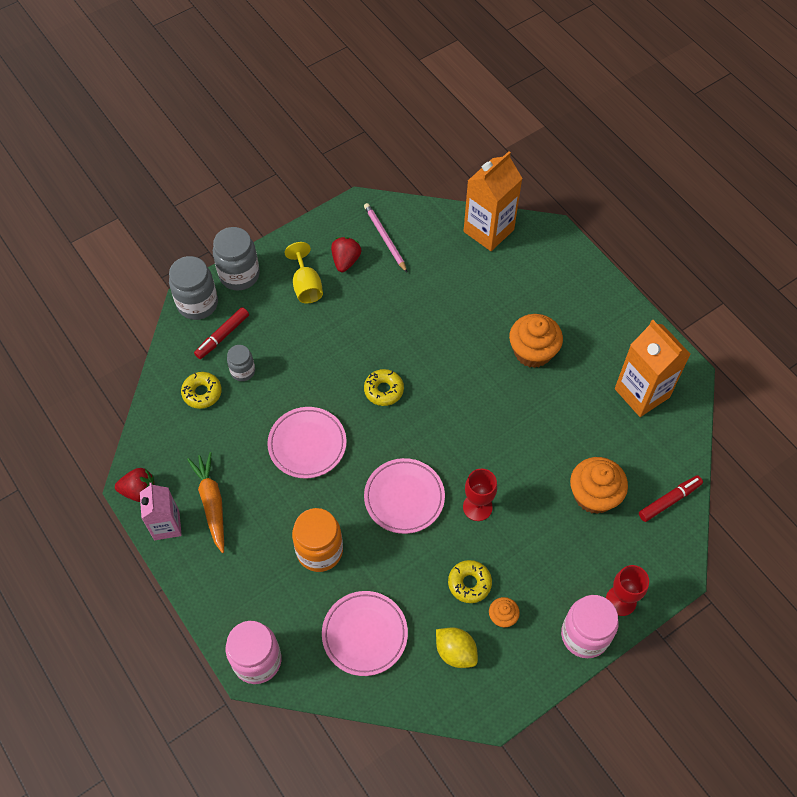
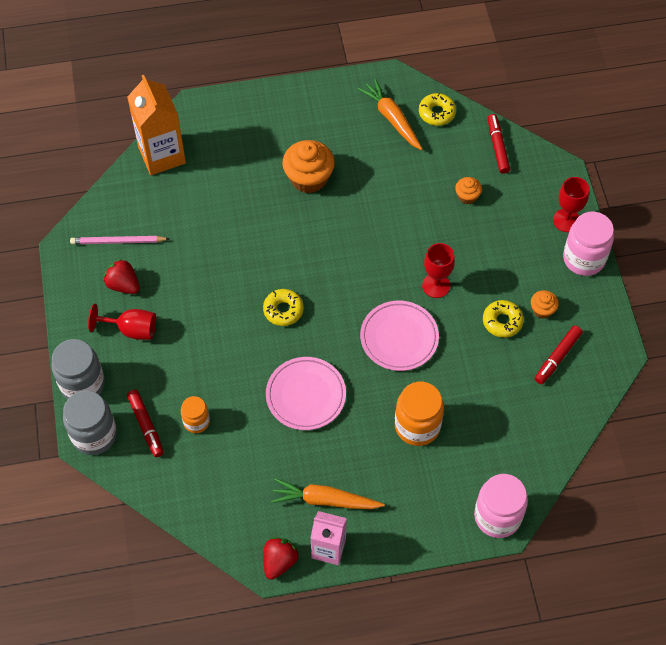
camera: 65 degrees left, 0 degrees up
yellow donut [181,372,222,409] -> yellow donut moved to [419,93,456,126]
grey jar [227,345,255,381] -> orange jar [181,396,210,433]
yellow goblet [285,242,323,303] -> red goblet [88,304,156,340]
pink plate [322,591,408,676] -> none
yellow lemon [436,627,478,668] -> red marker [535,326,583,384]
orange cupcake [570,457,628,514] -> orange cupcake [455,177,482,204], size x0.51
orange carton [615,320,691,417] -> orange carrot [358,79,422,150]

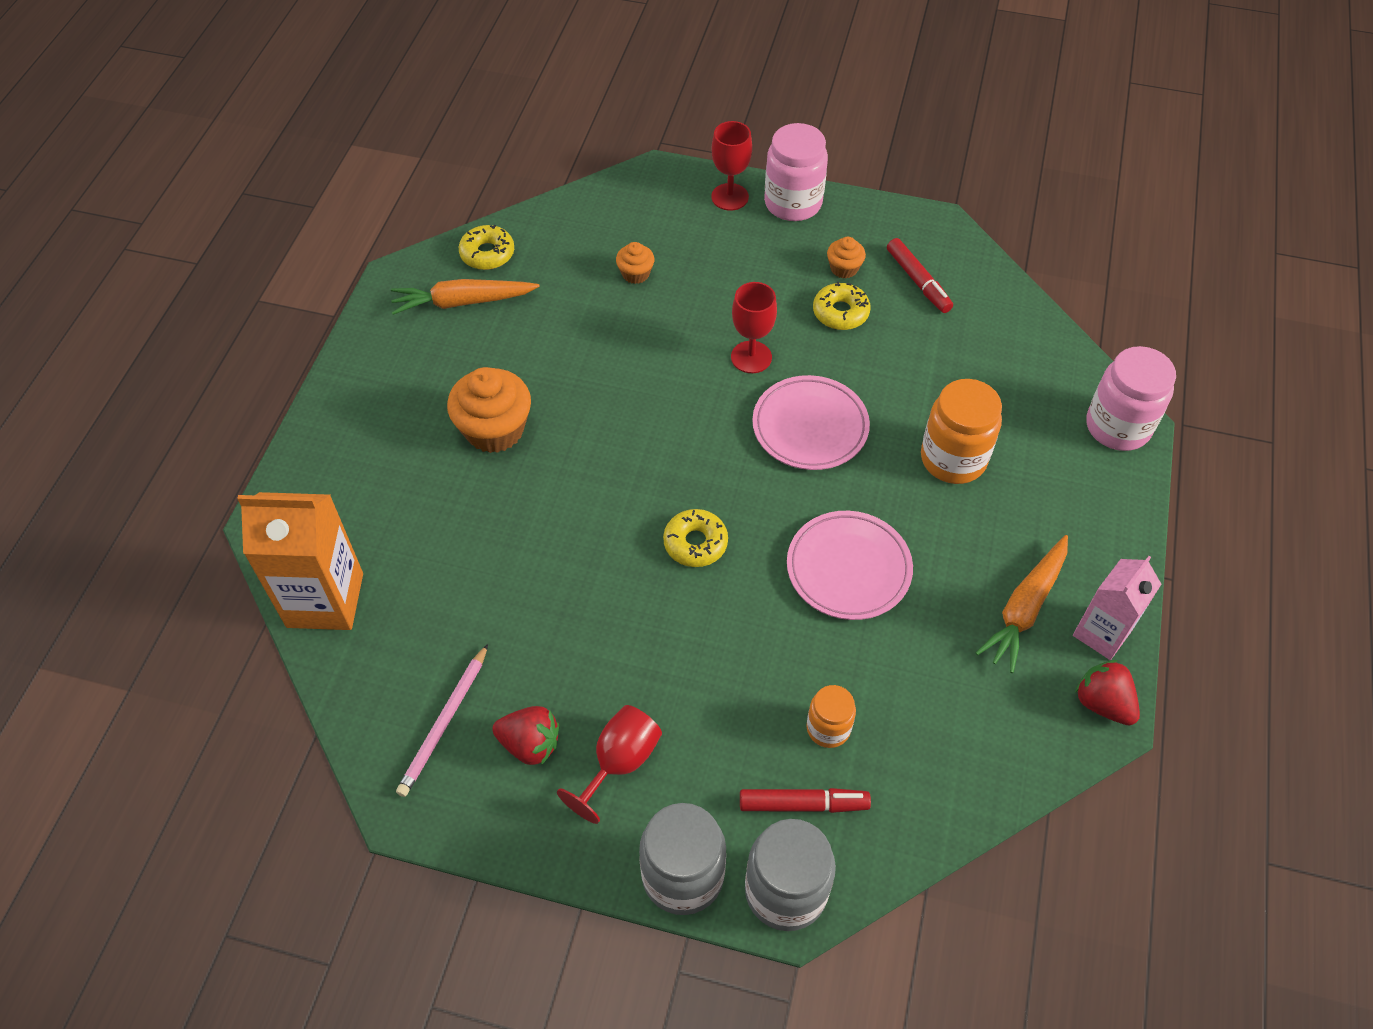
camera: 65 degrees left, 5 degrees down
red strawberry [104,259,140,294] -> red strawberry turned 135 degrees counterclockwise [492,706,559,765]
red marker [488,114,510,174] -> none

